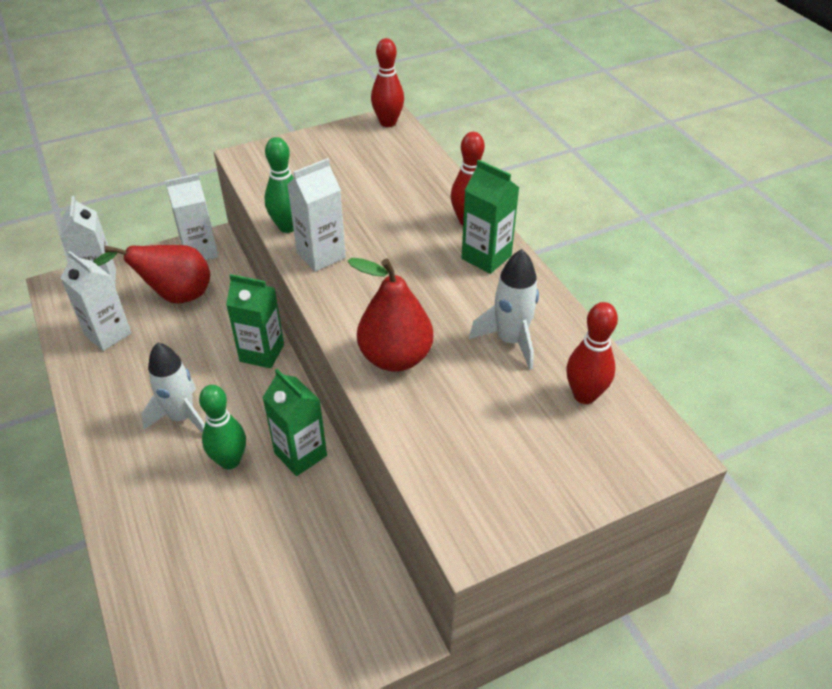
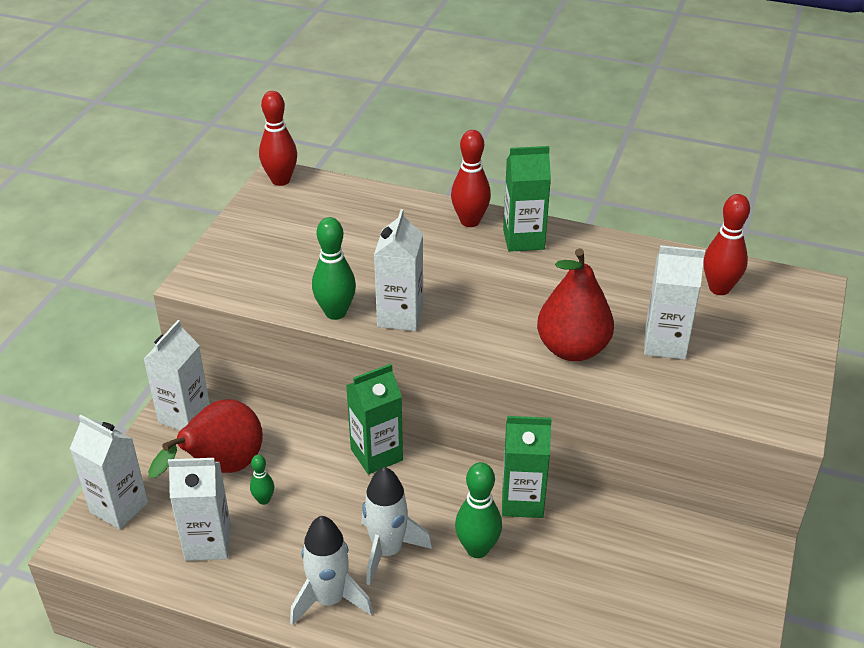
camera: 45 degrees left, 5 degrees down
white rocket [469,249,539,370] -> white rocket moved to [290,516,373,626]
none -> green bowling pin [250,455,274,505]
none -> white carton [644,245,705,360]

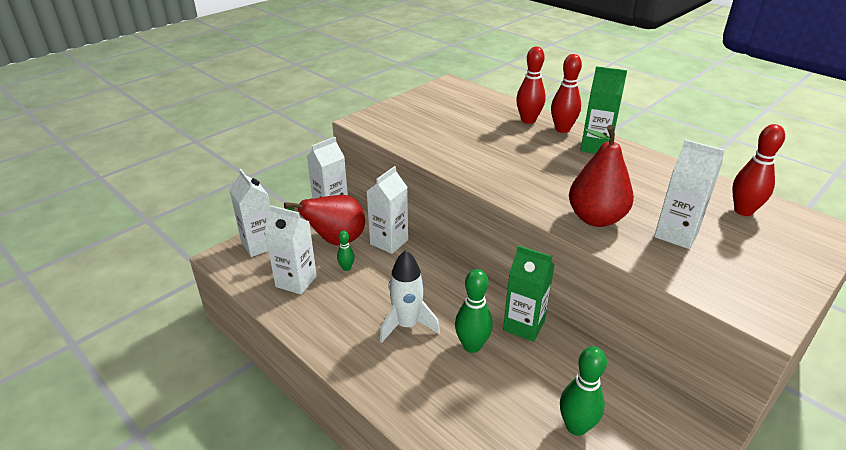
camera: 25 degrees right, 5 degrees down
red bowling pin [259,91,297,186] -> red bowling pin moved to [516,47,546,124]
white rocket [290,516,373,626] -> none
green bowling pin [312,217,356,320] -> green bowling pin moved to [560,346,607,436]
green carton [346,364,403,475] -> none
white carton [374,209,423,331] -> white carton moved to [366,166,408,254]

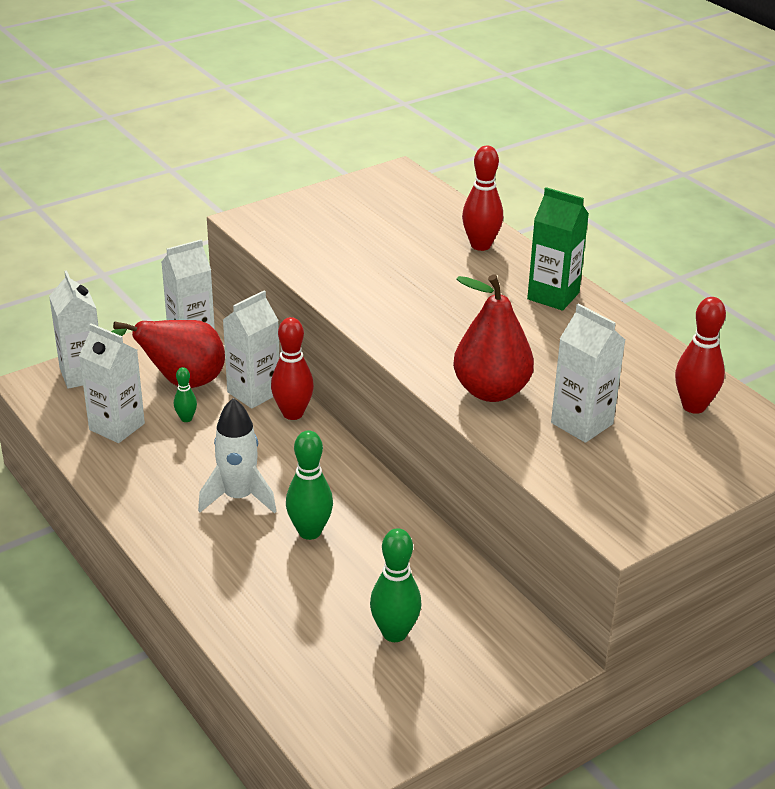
camera: 10 degrees right, 0 degrees up
green carton [503,245,555,342] -> none
red bowling pin [551,54,582,133] -> red bowling pin moved to [271,317,314,420]

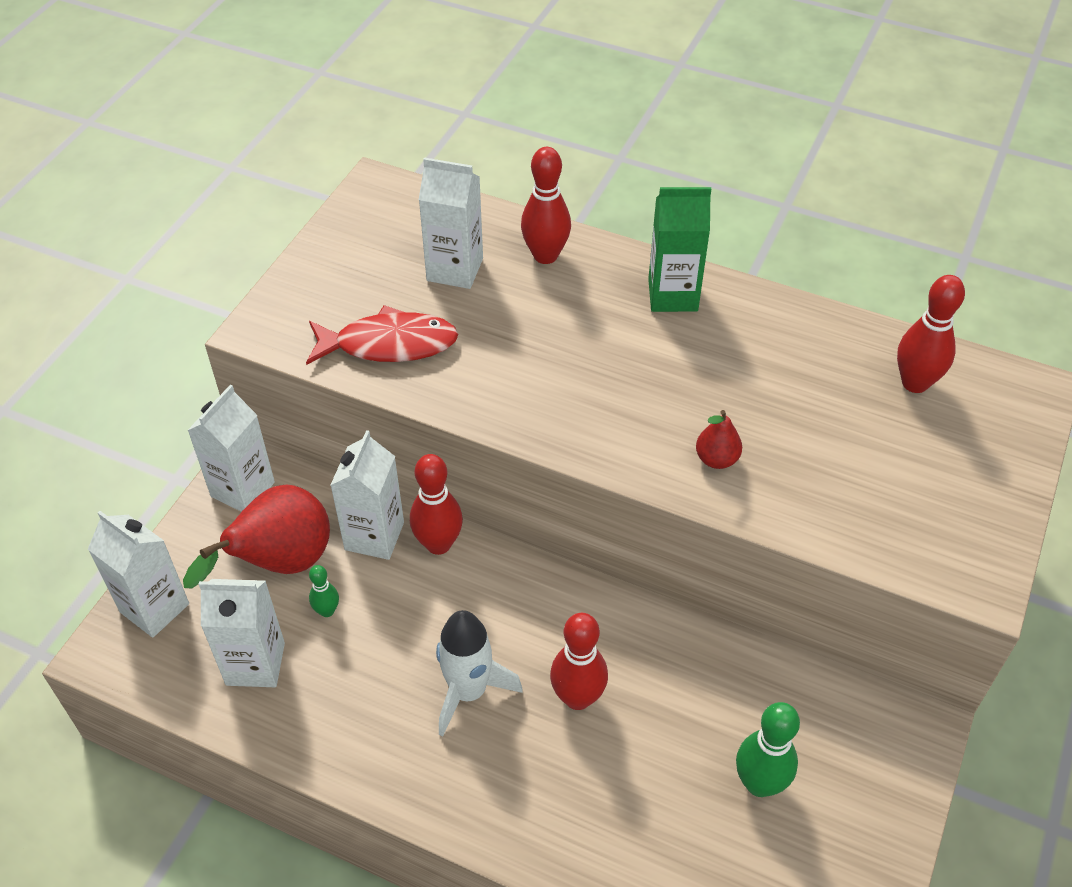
camera: 30 degrees left, 15 degrees up
green bowling pin [286,430,333,540] -> red bowling pin [550,613,608,710]
red pear [453,274,534,402] -> red pear [696,410,742,469], size x0.48
white carton [551,304,625,443] -> white carton moved to [419,157,483,289]
none -> red fish [306,305,458,365]

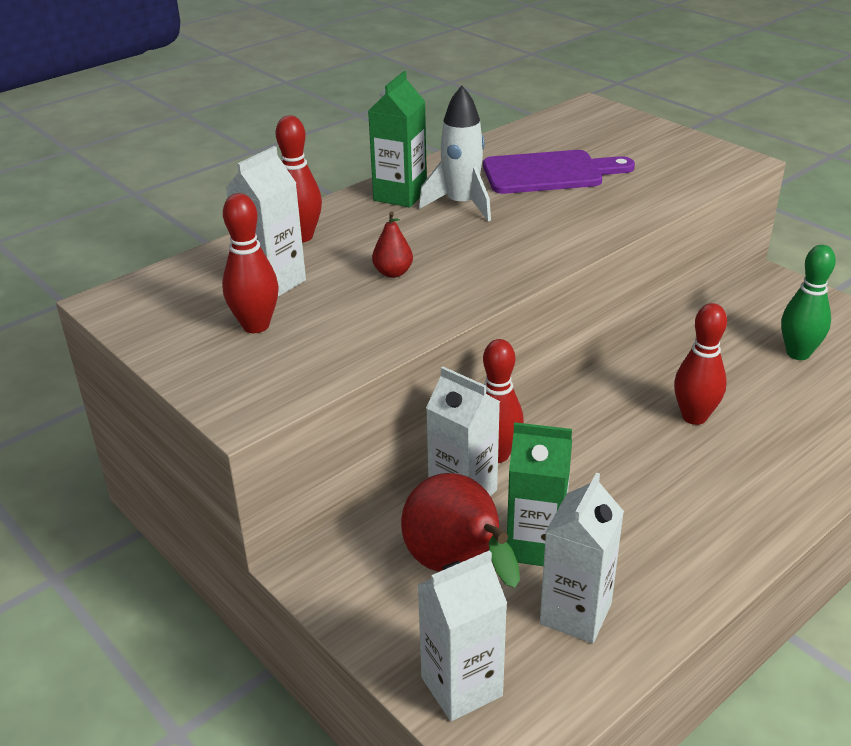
camera: 65 degrees left, 15 degrees down
white carton [187,385,275,512] -> none
red fish [306,305,458,365] -> none
green bowling pin [309,565,339,617] -> green carton [507,422,572,566]
white rocket [436,610,523,737] -> white rocket moved to [419,85,491,221]
red pear [696,410,742,469] -> red pear moved to [372,211,413,278]
red bowling pin [897,275,965,393] -> red bowling pin moved to [222,193,279,333]
none -> purple cutting board [483,150,635,194]

